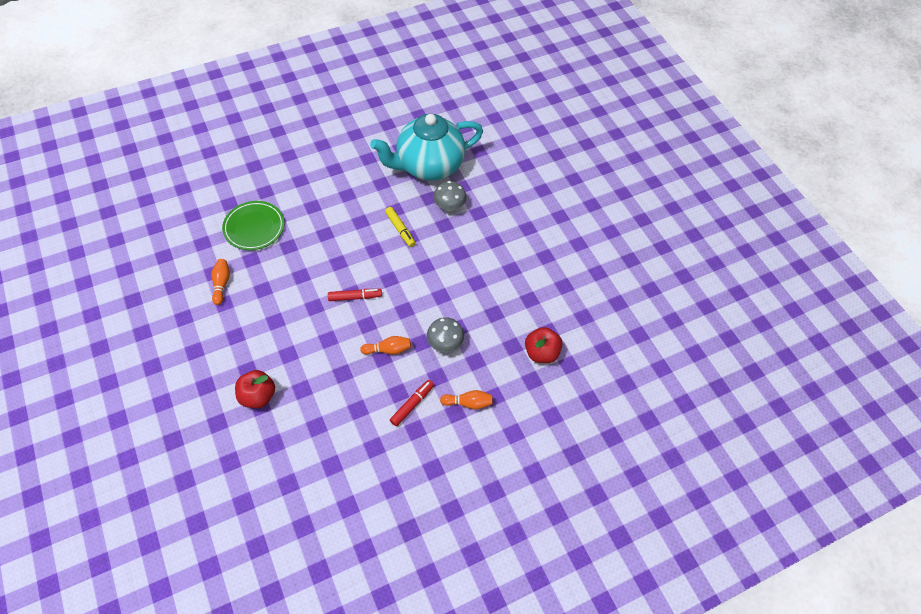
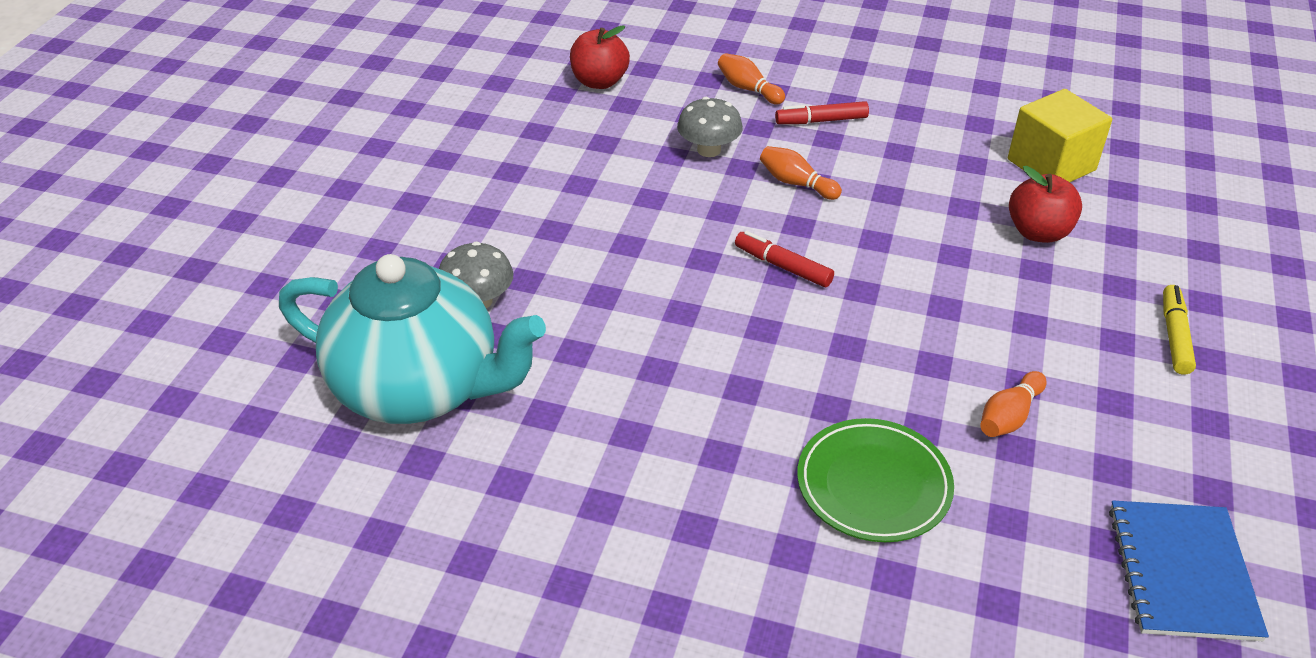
camera: 135 degrees left, 15 degrees down
yellow marker [385,207,415,247] -> yellow marker moved to [1163,285,1196,375]
none -> yellow cube [1008,89,1112,182]
none -> blue notebook [1109,501,1269,641]

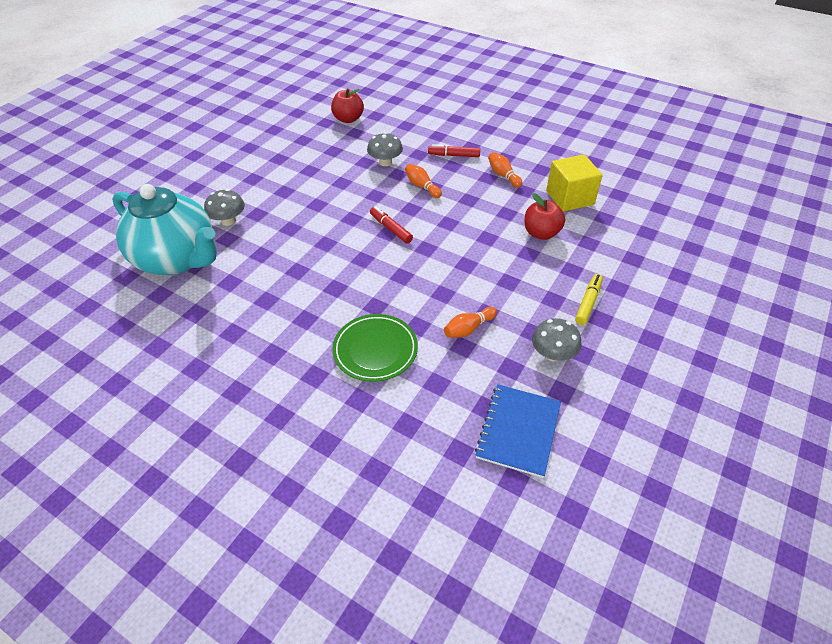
camera: 15 degrees right, 5 degrees up
orange bowling pin [718,53,785,104] -> orange bowling pin moved to [488,152,522,188]
none -> grey mushroom [532,318,582,361]

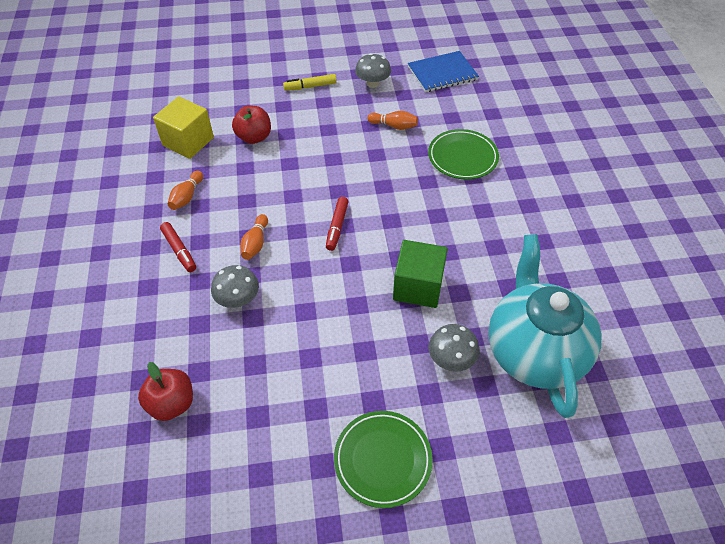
camera: 130 degrees left, 5 degrees up
none -> green plate [334,411,433,508]
none -> green cube [393,240,448,308]

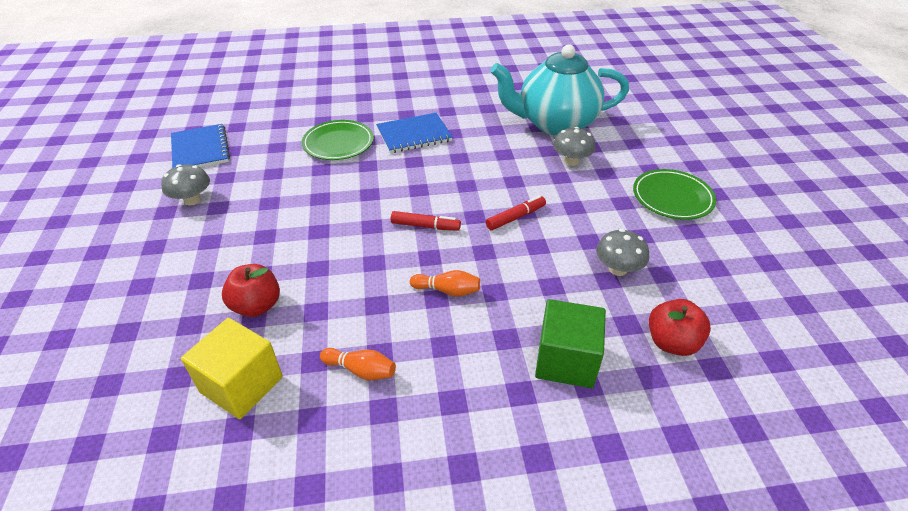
camera: 90 degrees left, 10 degrees down
red marker [160,222,196,272] -> red marker moved to [486,195,546,230]
grey mushroom [211,265,259,308] -> grey mushroom moved to [596,229,649,276]
yellow marker [283,74,337,91] -> none
orange bowling pin [367,111,418,130] -> none
green cube [393,240,448,308] -> green cube moved to [535,299,606,388]
none -> blue notebook [376,113,453,153]

